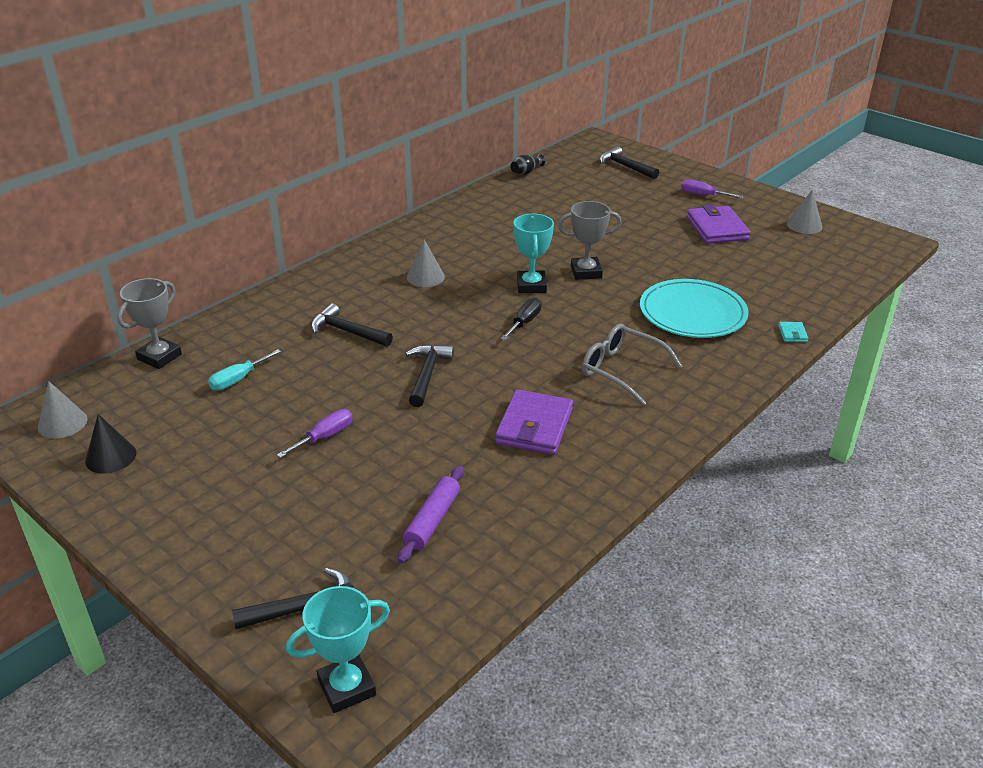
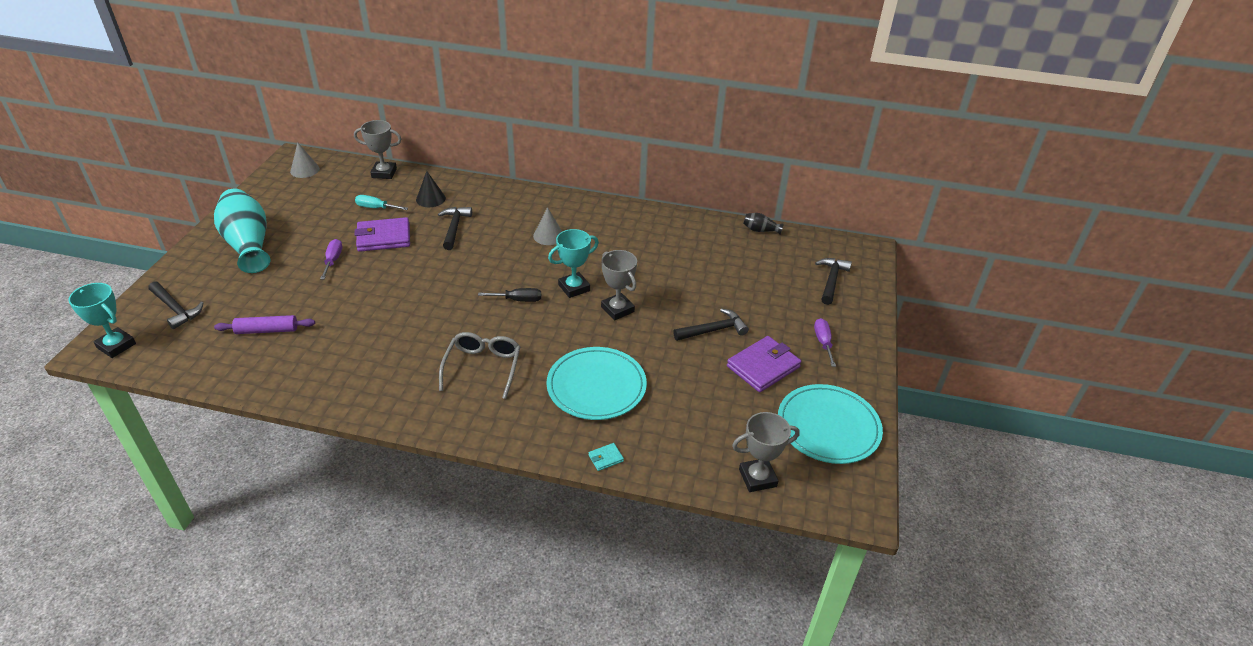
camera: 60 degrees right, 5 degrees up
black cone [85,414,137,474] -> black cone moved to [416,171,446,207]
purple screwdriver [277,409,352,458] -> purple screwdriver turned 105 degrees counterclockwise [320,239,342,279]
black hammer [405,344,454,407] -> black hammer moved to [673,309,749,341]
purple wallet [495,390,573,455] -> purple wallet moved to [355,217,410,252]
grey cone [787,190,823,234] -> turquoise plate [778,384,883,464]
none -> turquoise vase [214,189,270,273]
none -> grey trophy [732,412,800,492]

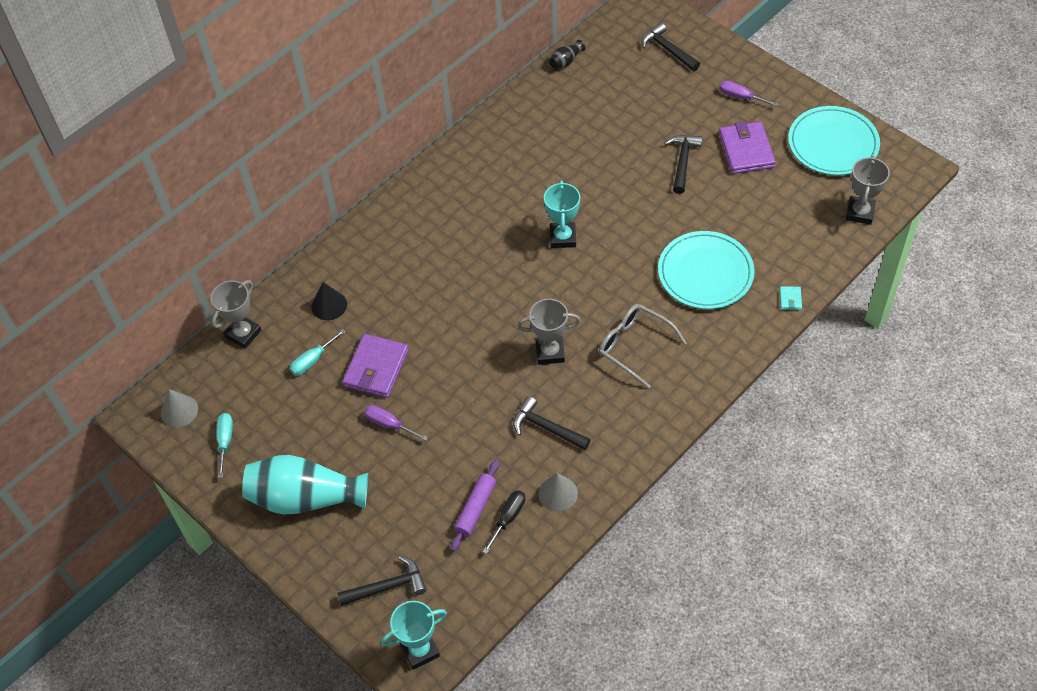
camera: 55 degrees left, 15 degrees up
black hammer [438,207,472,250] -> black hammer moved to [513,396,591,450]
black screwdriver [478,288,541,302] -> black screwdriver moved to [482,490,525,554]
grey cone [533,207,562,245] -> grey cone moved to [538,473,578,512]
grey trophy [601,250,637,320] -> grey trophy moved to [518,299,581,365]
none -> turquoise screwdriver [216,413,233,478]

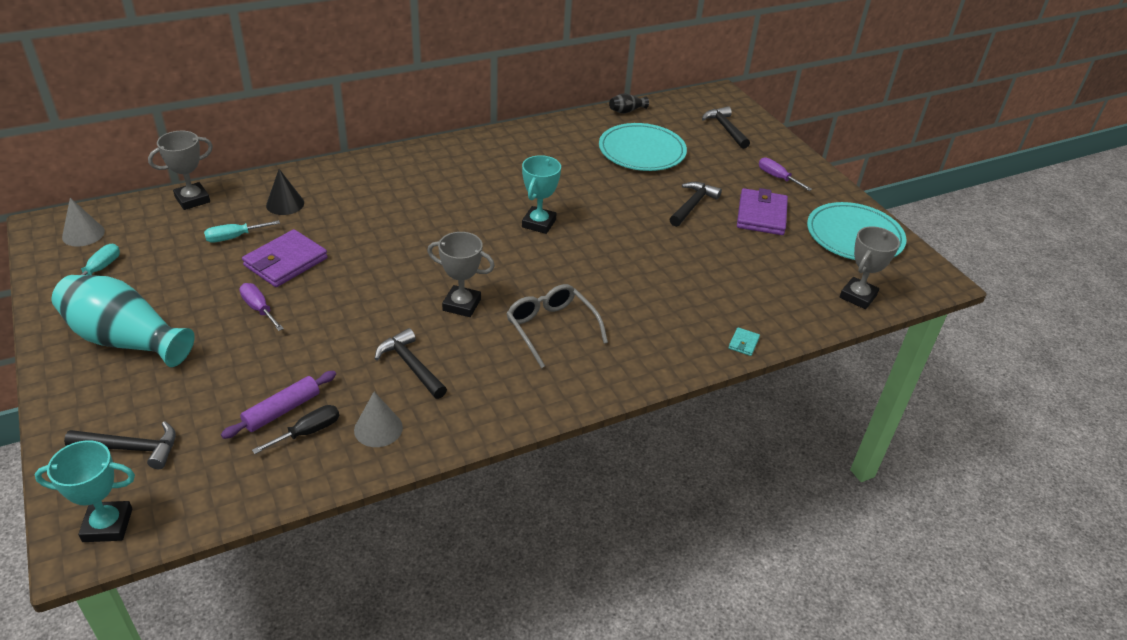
camera: 15 degrees right, 15 degrees down
turquoise plate [658,231,755,309] -> turquoise plate moved to [599,123,687,171]

